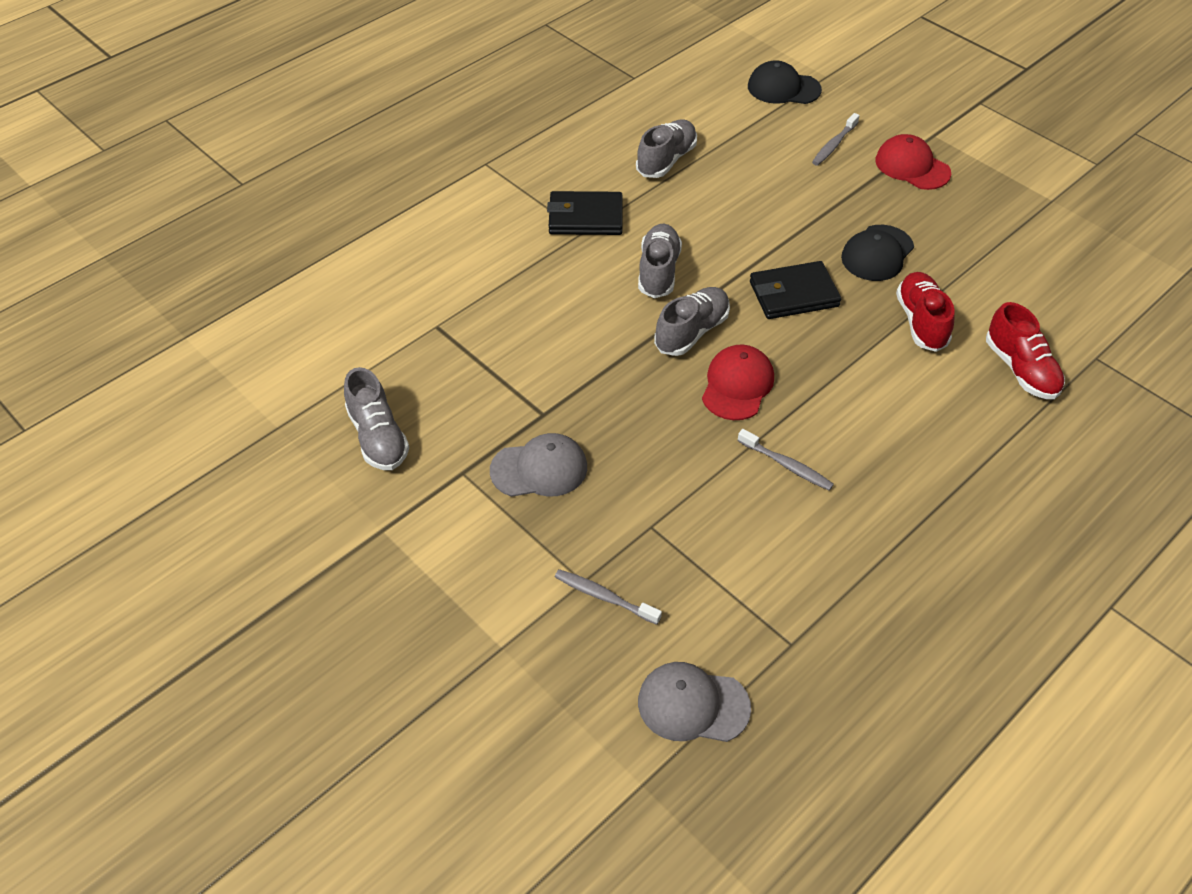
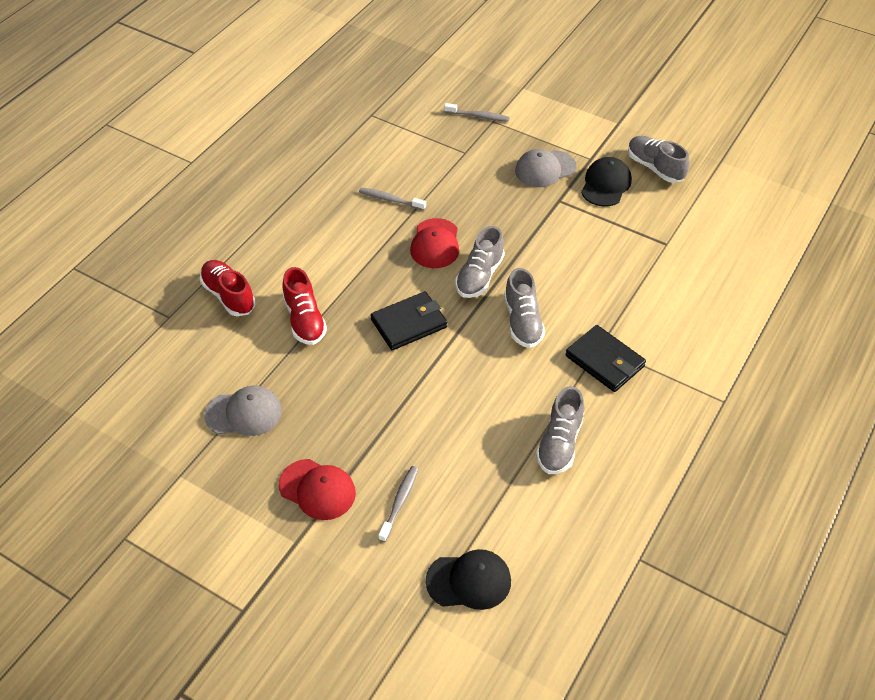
camera: 165 degrees right, 0 degrees up
black wallet [547,191,623,235] -> black wallet turned 60 degrees clockwise [565,325,646,392]
grey cap [638,662,751,742] -> grey cap moved to [204,386,282,436]
black cap [841,225,914,281] -> black cap moved to [581,157,632,206]

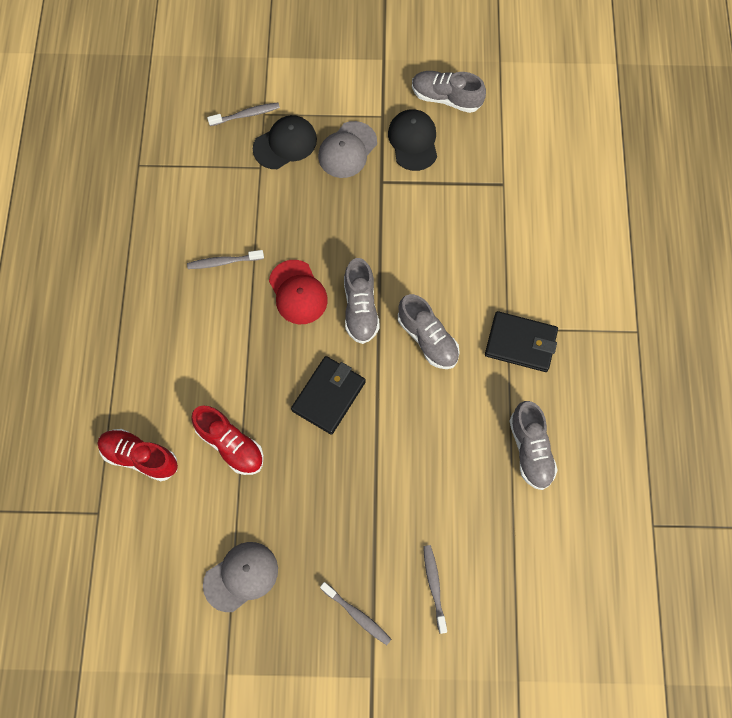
camera: 30 degrees left, 20 degrees up
red cap [279,459,356,520] -> grey toothbrush [320,582,391,645]
black cap [426,549,511,610] -> black cap moved to [253,115,317,169]

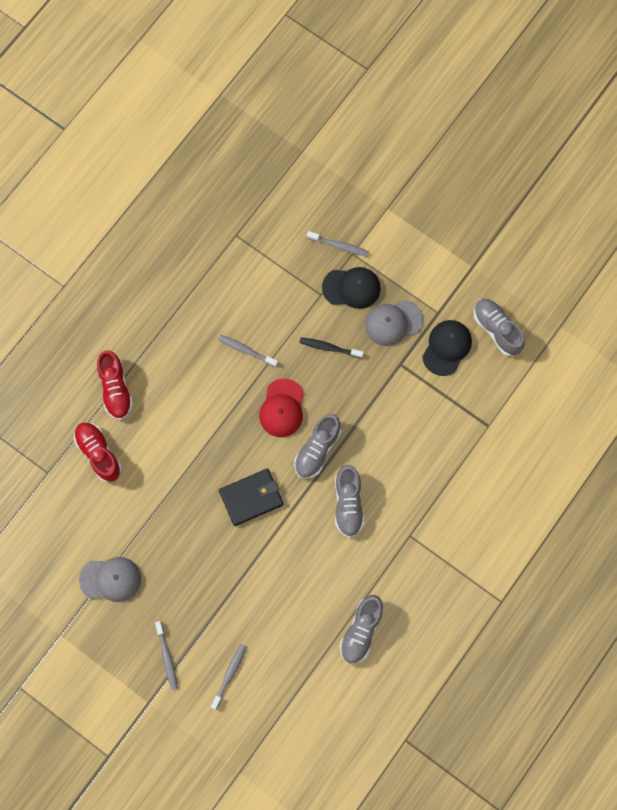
camera: 35 degrees right, 5 degrees up
red shoe [191,405,264,475] -> red shoe moved to [97,350,133,420]
black wallet [485,311,558,372] -> none
none -> black toothbrush [299,338,364,358]

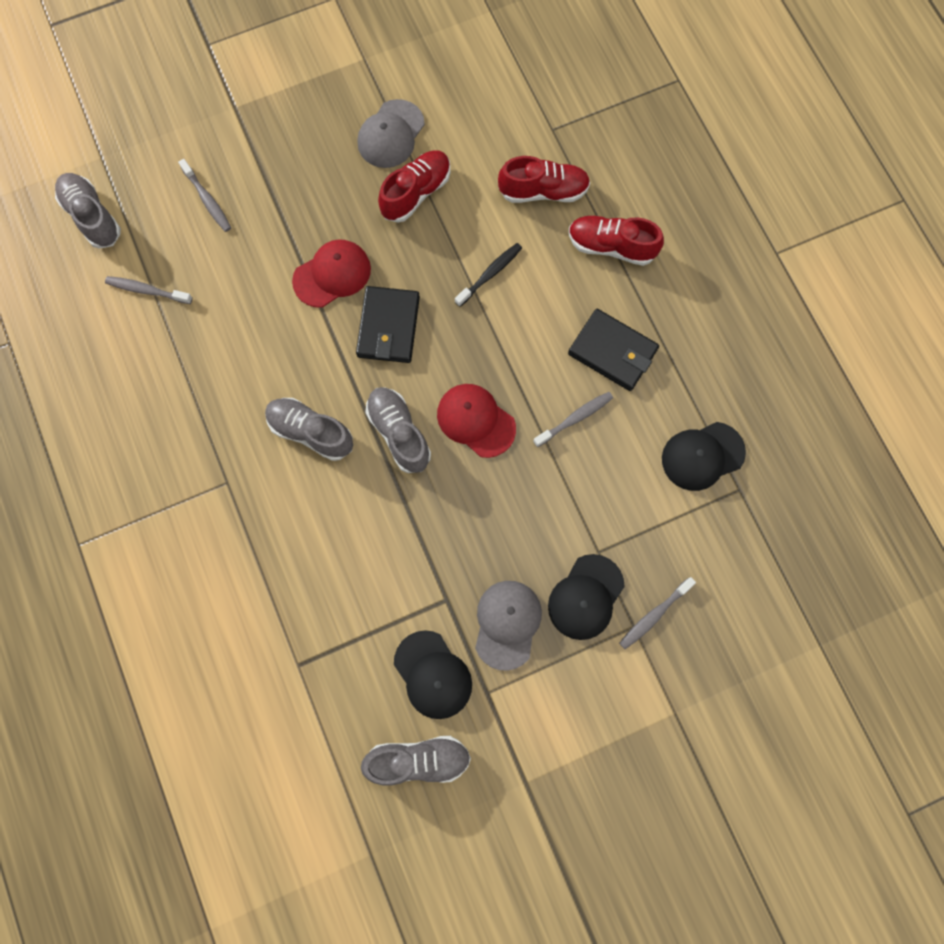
camera: 120 degrees right, 0 degrees up
grey toothbrush [155,621,178,690] -> grey toothbrush moved to [105,276,193,304]
black toothbrush [299,338,364,358] -> black toothbrush moved to [455,243,522,307]
grey shoe [340,595,384,664] -> grey shoe moved to [55,173,121,249]
none -> red cap [292,239,371,308]
none -> red shoe [378,150,450,223]
none -> black wallet [568,309,659,391]
none -> black cap [662,422,746,491]

